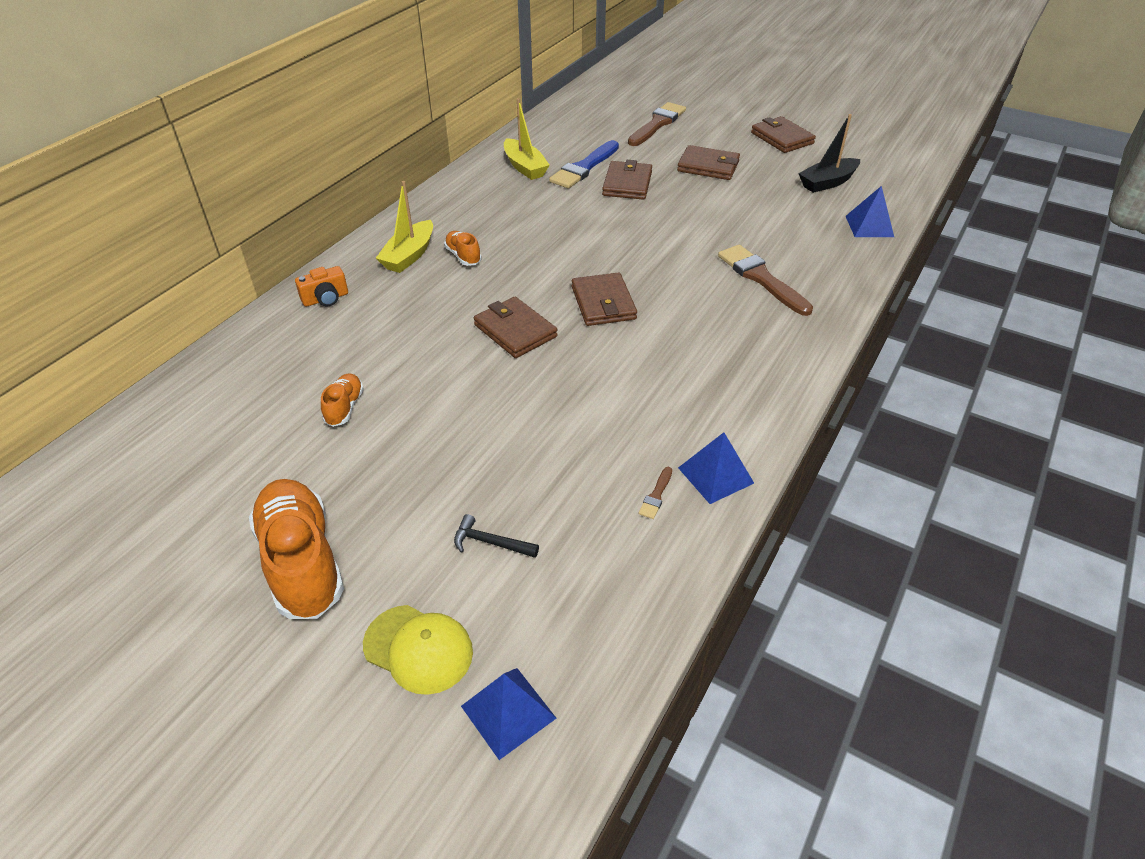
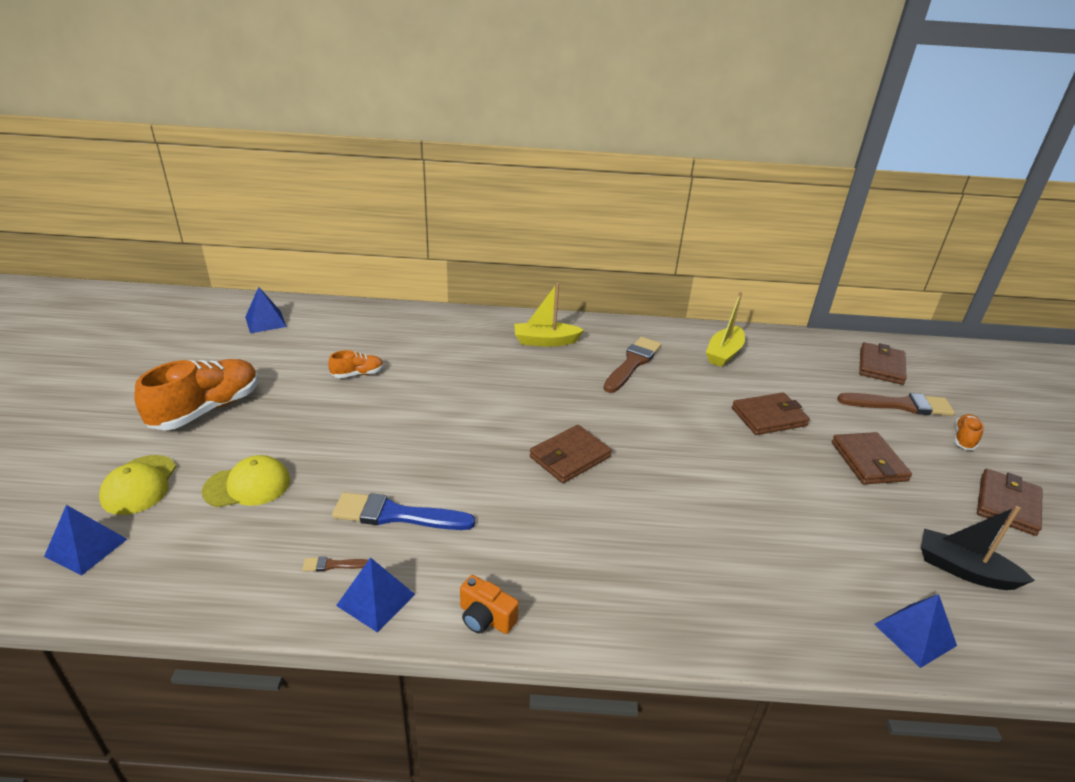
camera: 60 degrees right, 10 degrees down
orange camera [295,266,348,307] -> orange camera moved to [460,575,519,634]
orange shoe [444,231,482,266] -> orange shoe moved to [954,414,984,450]
black hammer [454,514,539,558] -> yellow cap [202,455,290,507]
brown wallet [474,297,558,358] -> brown wallet moved to [859,342,907,385]
blue brush [549,140,619,188] -> blue brush moved to [332,492,475,530]
brown brush [718,245,813,316] -> brown brush moved to [604,337,662,393]
none -> blue pyramid [245,287,287,333]

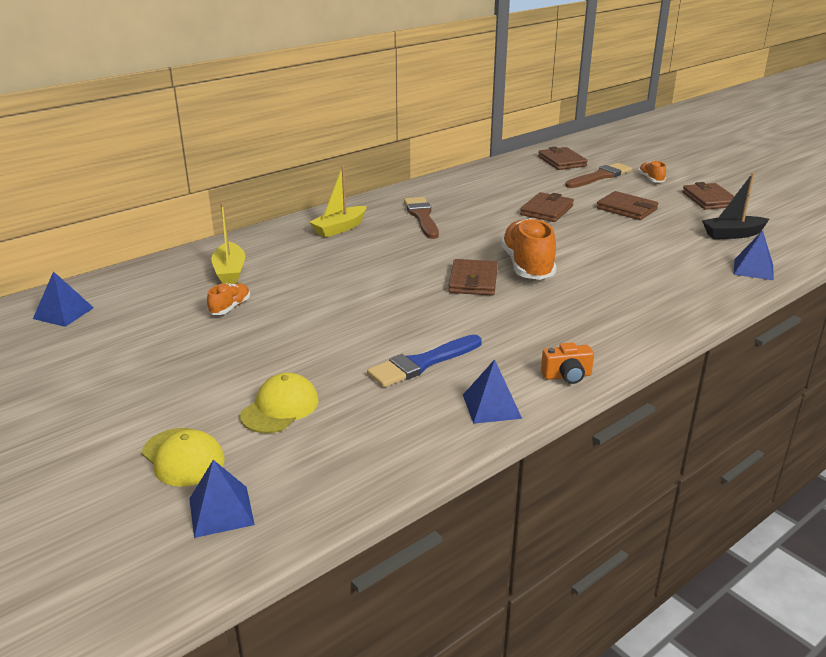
camera: 40 degrees left, 5 degrees down
orange shoe [134,359,259,430] -> orange shoe moved to [500,218,556,280]
brown brush [302,556,368,572] -> none
yellow boat [706,292,745,367] -> yellow boat moved to [211,203,246,284]

